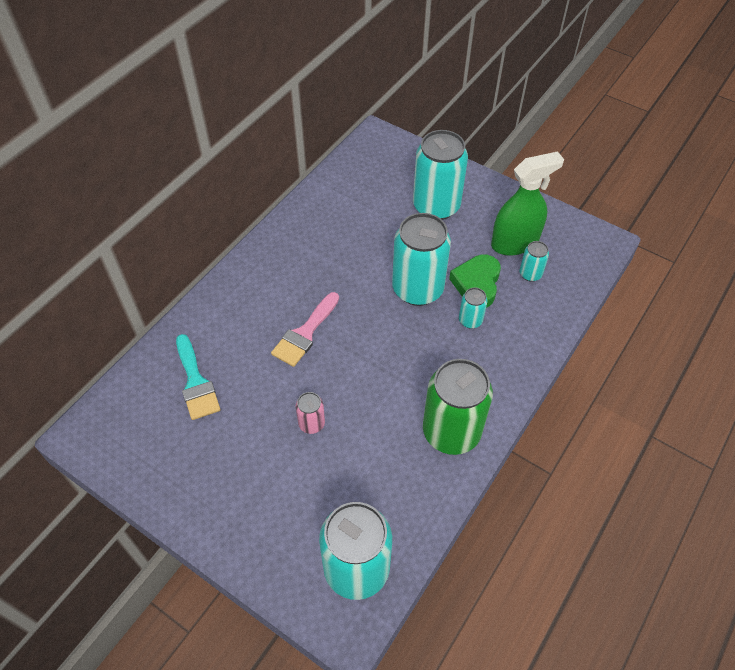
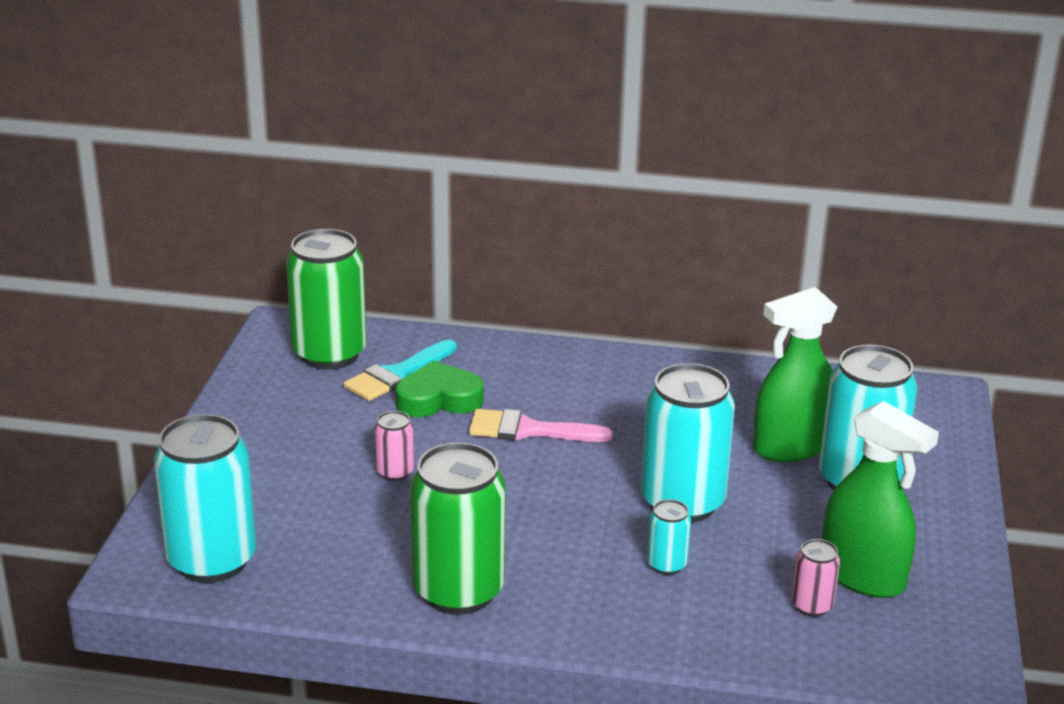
camera: 65 degrees right, 25 degrees down
green heart [449,254,501,308] -> green heart moved to [396,360,484,417]
turquoise can [520,241,549,282] -> pink can [792,539,840,617]
none -> green can [286,229,367,370]
none -> green spray bottle [753,287,837,462]

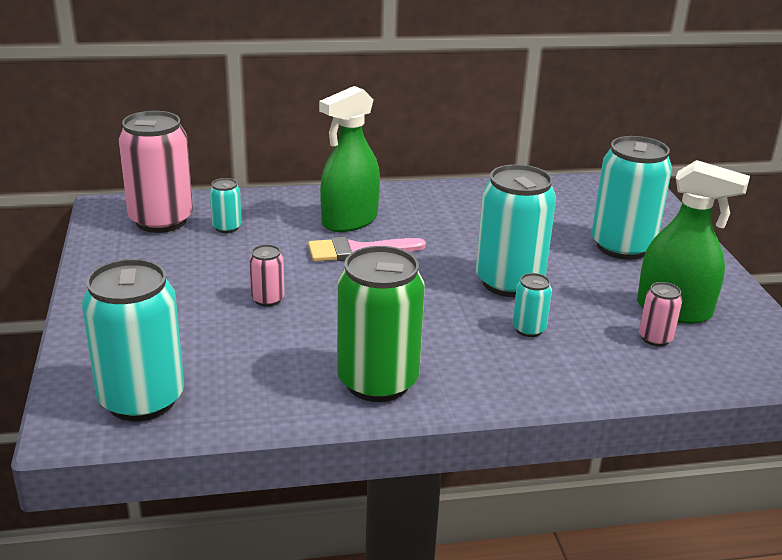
camera: 20 degrees left, 0 degrees up
green can [286,229,367,370] -> pink can [119,111,193,233]
turquoise brush [344,340,457,401] -> turquoise can [210,178,242,233]
green heart [396,360,484,417] -> none
green spray bottle [753,287,837,462] -> green spray bottle moved to [319,86,380,232]

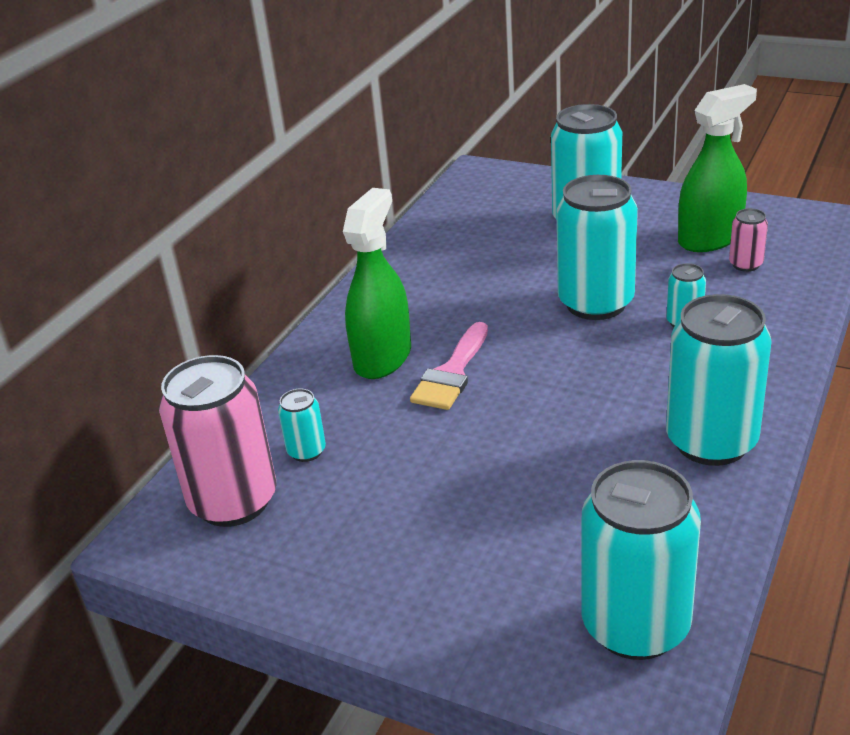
camera: 50 degrees left, 5 degrees up
pink can [249,244,284,307] -> none
green spray bottle [319,86,380,232] -> green spray bottle turned 150 degrees counterclockwise [343,188,411,379]
green can [337,246,425,402] -> turquoise can [666,294,772,466]

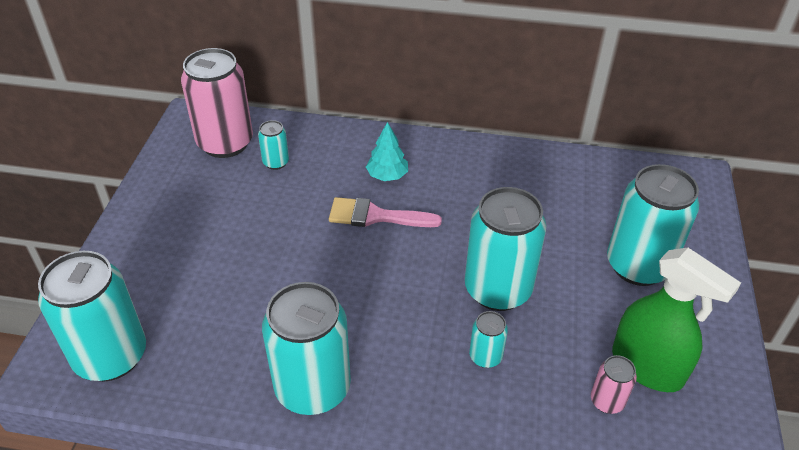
camera: 70 degrees right, 10 degrees up
green spray bottle [343,188,411,379] -> turquoise tree [366,122,408,181]

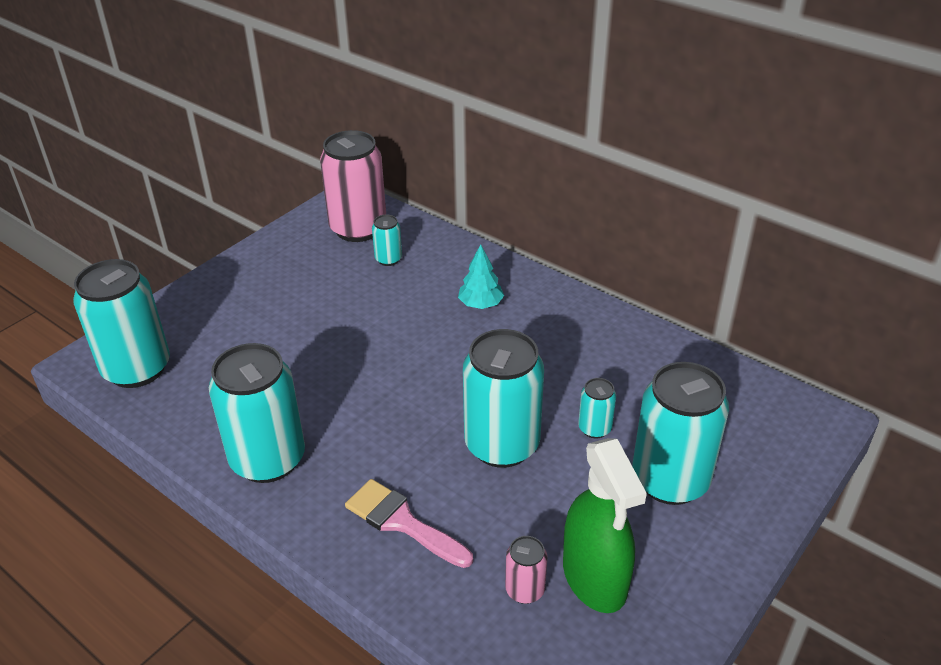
camera: 30 degrees right, 5 degrees down
pink brush [329,197,442,227] -> pink brush moved to [345,479,473,568]
turquoise can [469,311,508,368] -> turquoise can moved to [578,378,616,438]

